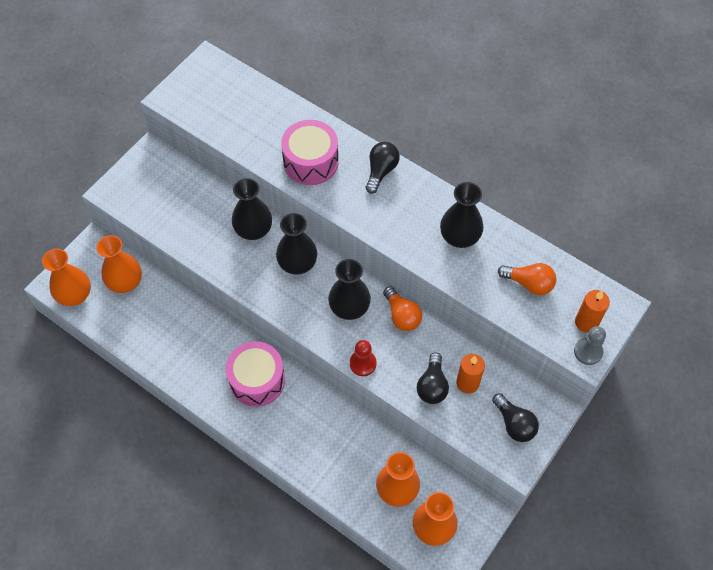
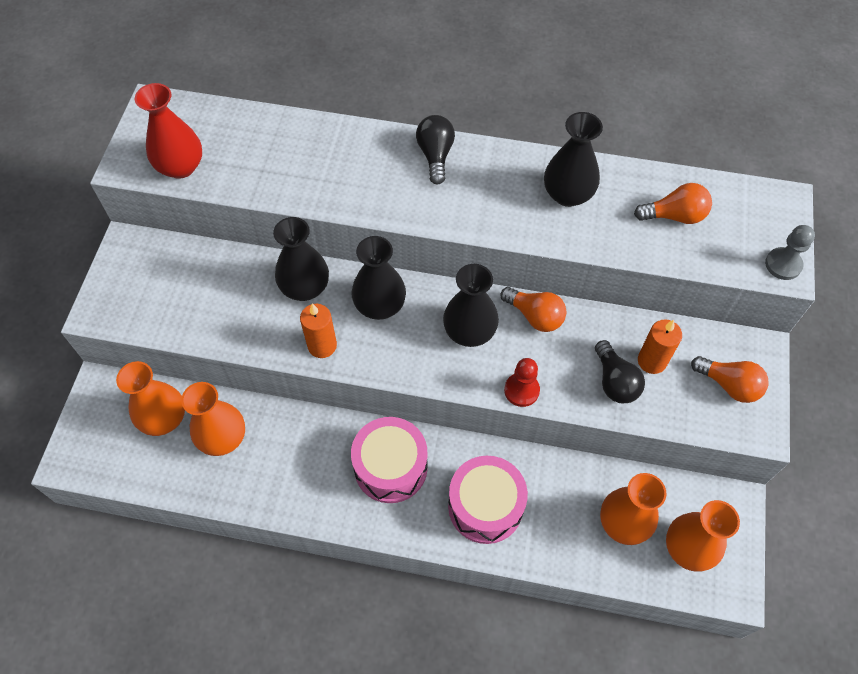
camera: 25 degrees left, 0 degrees up
orange vase [42,249,91,306] -> orange vase moved to [181,382,245,456]
pink drum [281,120,339,185] -> pink drum moved to [448,456,528,544]
black light bulb [492,393,539,442] -> orange light bulb [691,356,769,403]
orange candle [575,290,610,333] -> orange candle moved to [300,303,337,358]
none -> red vase [135,83,202,179]

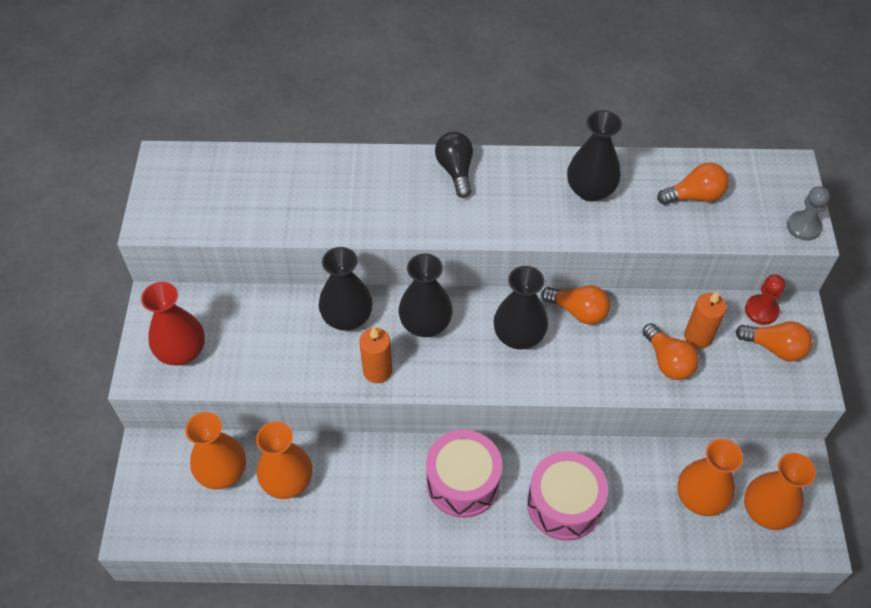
camera: 10 degrees left, 5 degrees down
red vase [135,83,202,179] -> red vase moved to [141,282,205,366]
red pawn [504,358,540,407] -> red pawn moved to [745,275,785,325]
black light bulb [595,340,645,403] -> orange light bulb [642,323,699,380]

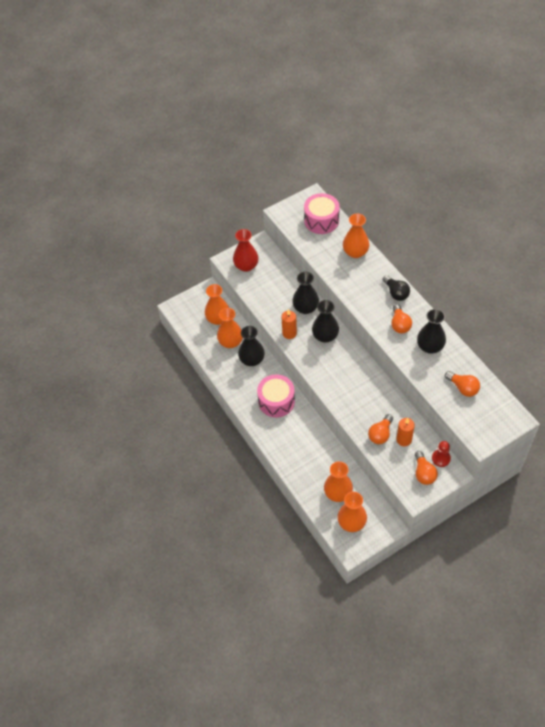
camera: 60 degrees right, 0 degrees up
black light bulb [435,132,473,198] -> black light bulb turned 105 degrees clockwise [383,275,410,301]
black vase [494,266,548,350] -> black vase moved to [238,326,265,366]
pink drum [527,451,608,541] -> pink drum moved to [304,193,340,234]
orange light bulb [541,285,610,325] -> orange light bulb moved to [391,304,412,334]
grey pawn [787,186,830,241] -> none
none -> orange vase [343,213,370,258]

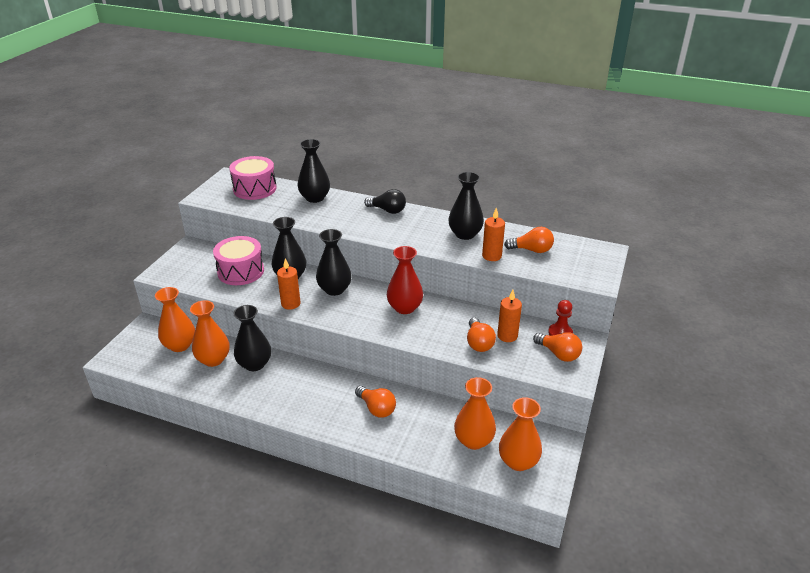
camera: 40 degrees left, 20 degrees down
red vase [233,229,259,272] -> red vase moved to [387,246,423,314]
pink drum [257,374,295,417] -> pink drum moved to [213,236,264,285]
orange vase [343,213,370,258] -> black vase [297,139,330,203]
orange light bulb [391,304,412,334] -> orange light bulb moved to [355,386,396,418]
none -> orange candle [482,207,505,261]

